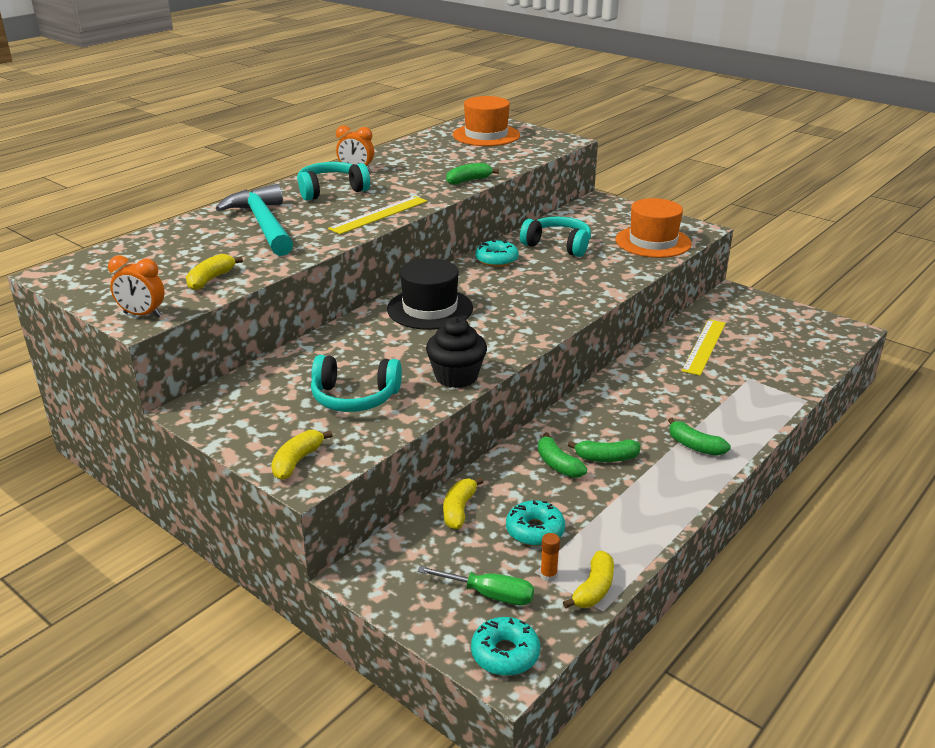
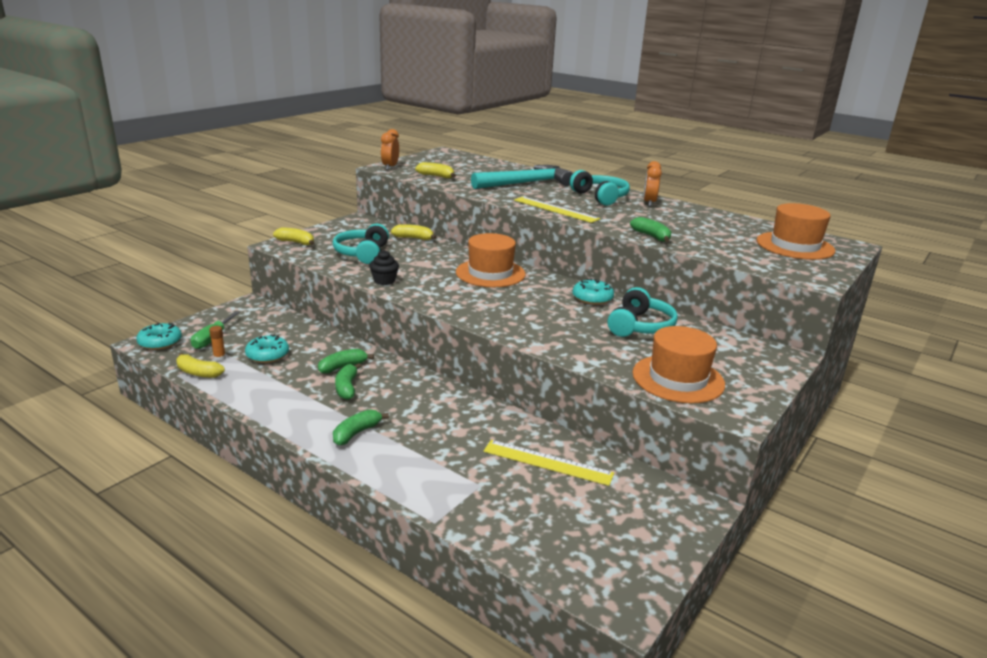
camera: 85 degrees right, 5 degrees down
black hat [387,259,473,330] -> orange hat [456,233,526,287]
black cupcake [426,317,487,388] -> black cupcake [369,250,399,285], size x0.65
yellow banana [443,477,484,529] -> yellow banana moved to [391,224,437,240]

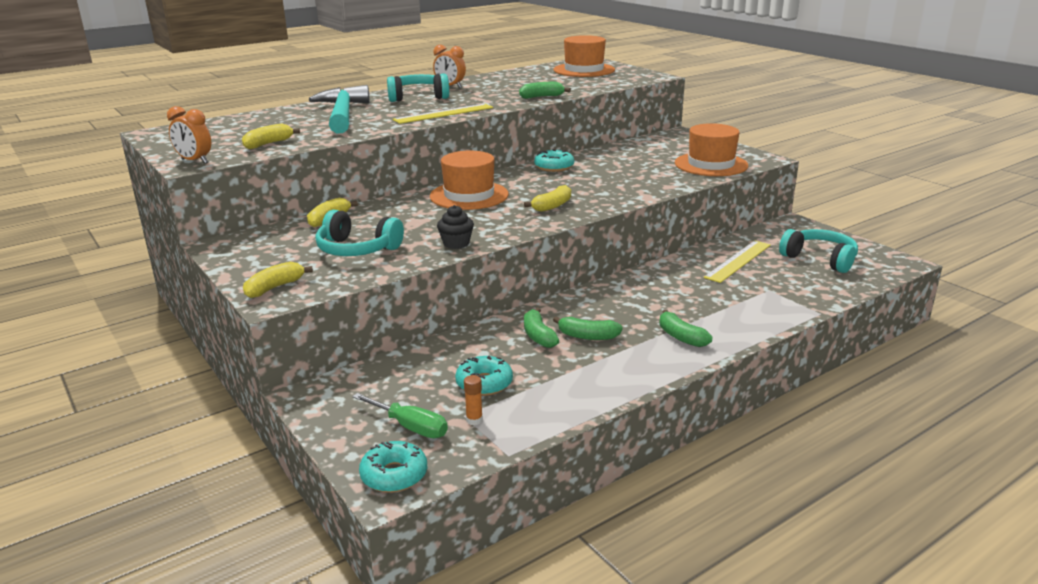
camera: 70 degrees left, 0 degrees up
yellow banana [176,353,225,378] -> yellow banana moved to [524,185,571,212]
turquoise headphones [607,287,678,337] -> turquoise headphones moved to [779,229,858,273]

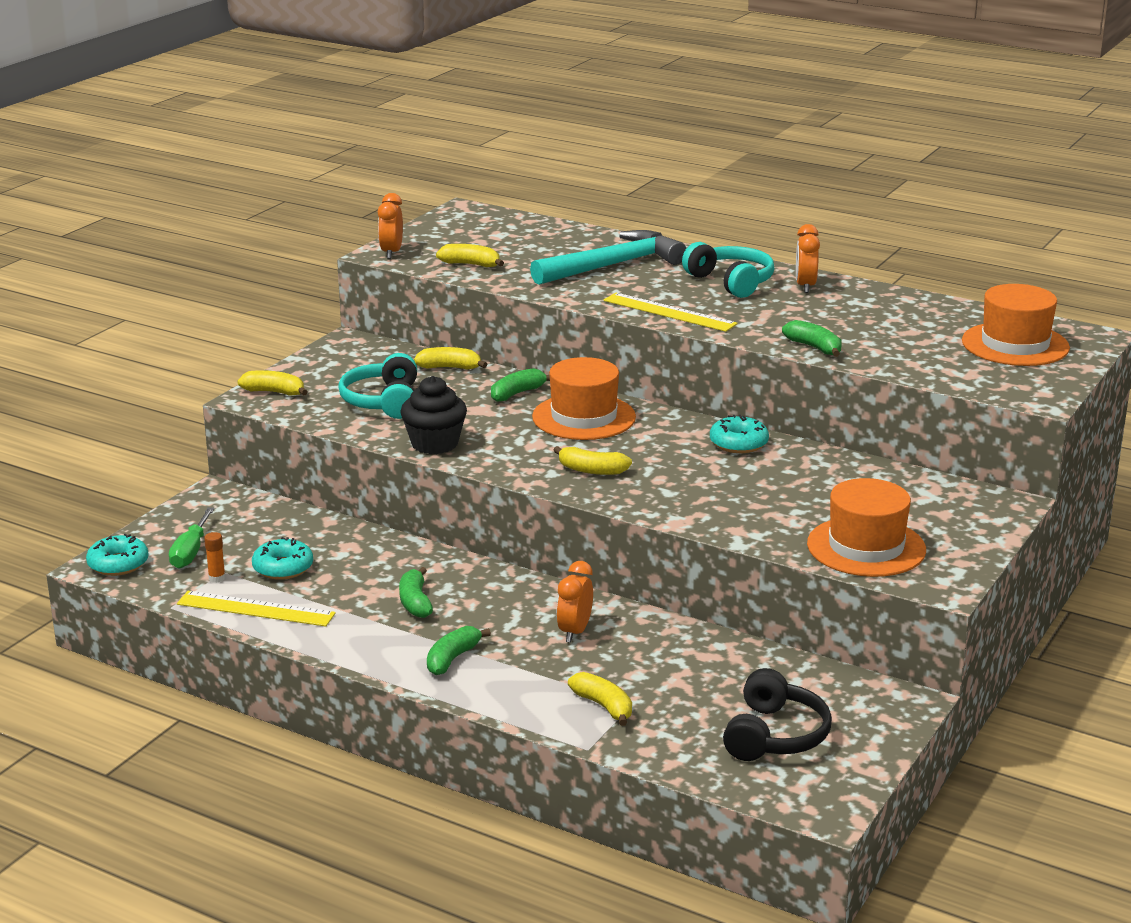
camera: 65 degrees right, 0 degrees up
black cupcake [437,205,474,249] -> black cupcake [400,376,467,454], size x1.53
green banana [524,308,559,348] -> green banana moved to [491,368,550,402]
yellow ruler [704,240,771,283] -> yellow ruler moved to [177,591,336,627]
turquoise headphones [779,229,858,273] -> black headphones [723,668,832,761]
none -> orange clock [556,561,593,643]
none -> yellow banana [568,672,632,726]

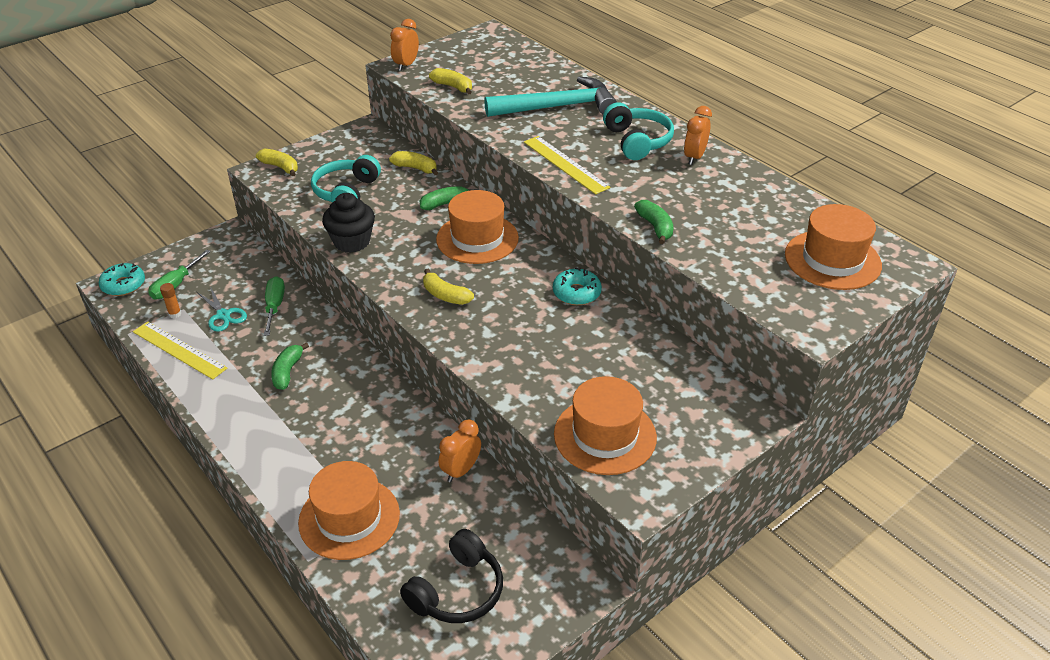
camera: 20 degrees right, 15 degrees up
turquoise donut [252,537,313,580] -> turquoise scissors [197,286,247,332]
green banana [427,626,491,675] -> none
orange clock [556,561,593,643] -> orange clock moved to [439,419,481,482]
yellow banana [568,672,632,726] -> orange hat [298,461,400,560]
none -> green screwdriver [264,276,285,336]

